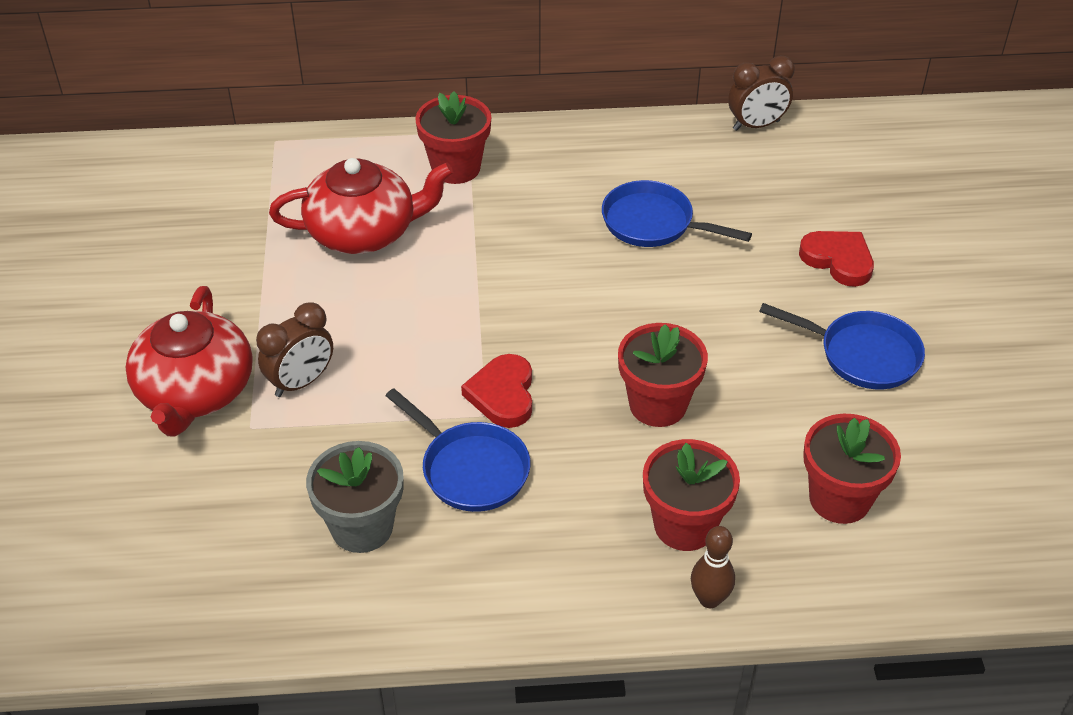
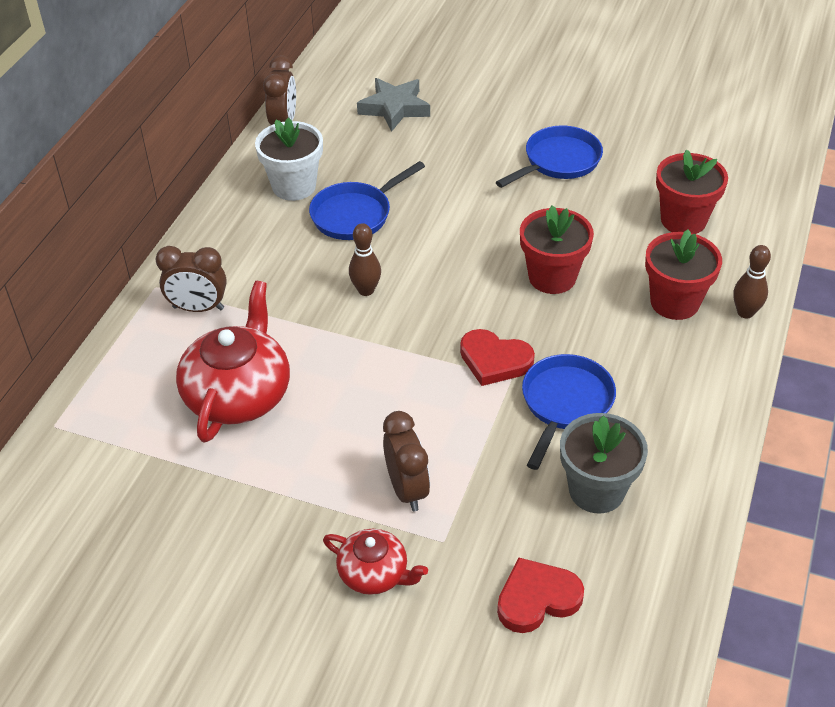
camera: 65 degrees left, 0 degrees up
red teapot [125,286,253,437] -> red teapot [323,529,428,595], size x0.56
blue pan [386,389,530,512] -> blue pan turned 45 degrees counterclockwise [522,354,616,470]
red flower pot [415,91,491,184] -> brown clock [156,246,227,312]
red heart [799,231,874,287] -> red heart moved to [497,558,584,633]
none -> white flower pot [255,117,323,201]
none -> brown bowling pin [349,223,381,296]
none -> grey star [357,78,430,132]

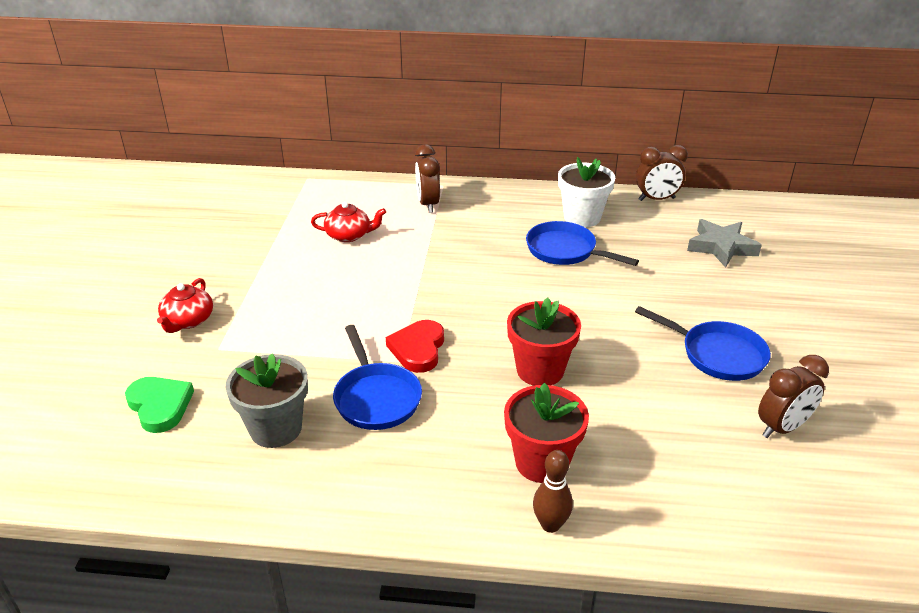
camera: 75 degrees right, 10 degrees down
red teapot [176,281,290,443] -> red teapot [311,202,386,242], size x0.56
brown bowling pin [349,223,381,296] -> none
brown clock [383,411,430,511] -> brown clock moved to [758,355,829,438]
red heart [497,558,584,633] -> green heart [125,377,194,433]
blue pan [522,354,616,470] -> blue pan turned 60 degrees clockwise [333,325,422,430]
red flower pot [656,150,728,234] -> none

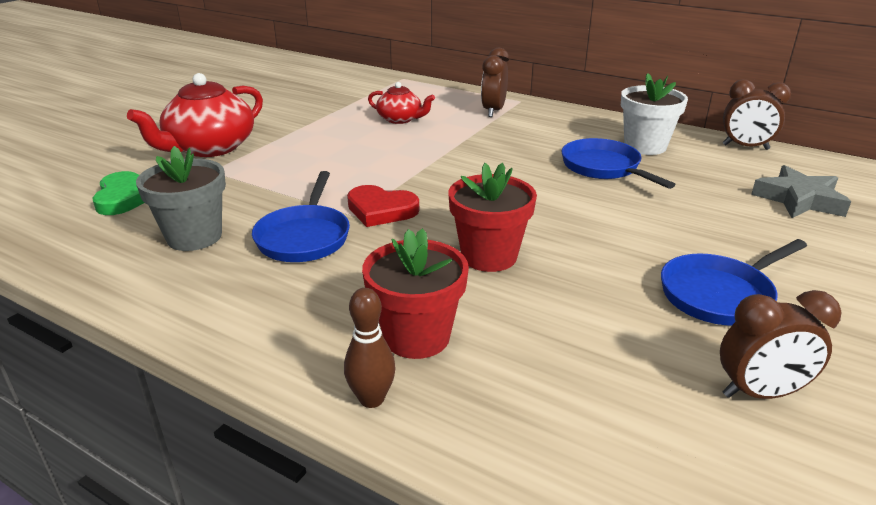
camera: 25 degrees right, 5 degrees down
red teapot [157,278,213,333] -> red teapot [127,73,263,157], size x1.79
red heart [386,320,444,373] -> red heart turned 105 degrees counterclockwise [347,185,419,227]
blue pan [635,306,771,381] -> blue pan turned 90 degrees clockwise [661,239,807,326]

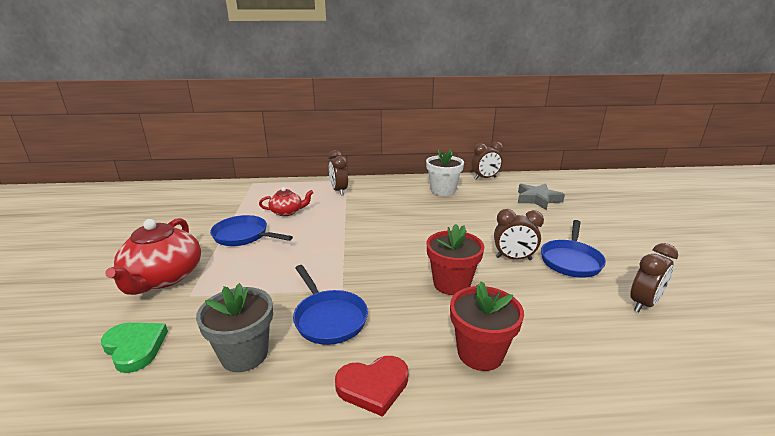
camera: 35 degrees left, 5 degrees down
brown bowling pin [344,288,396,408] -> none
red heart [347,185,419,227] -> red heart moved to [335,356,409,417]
blue pan [562,138,676,189] -> blue pan moved to [210,215,293,246]
none -> brown clock [494,209,544,260]

